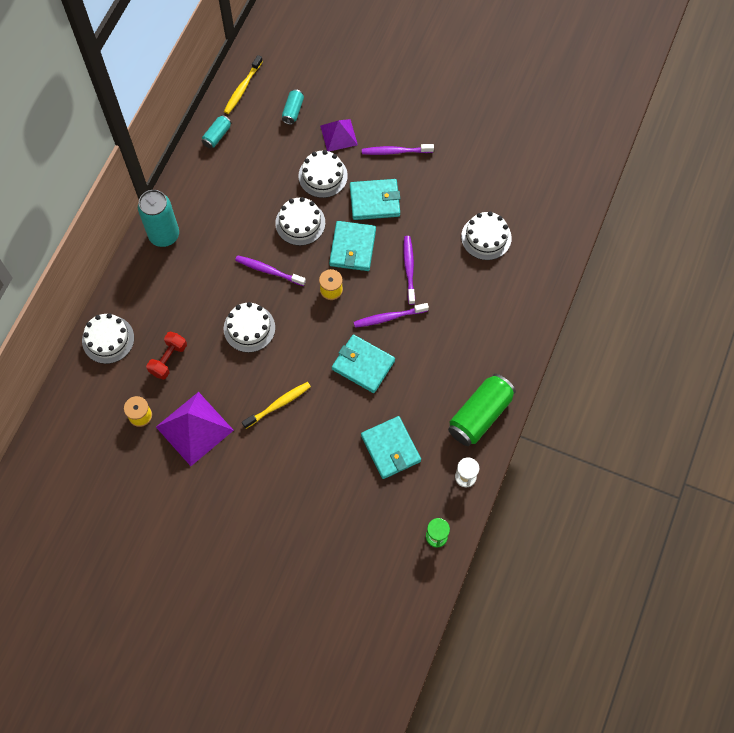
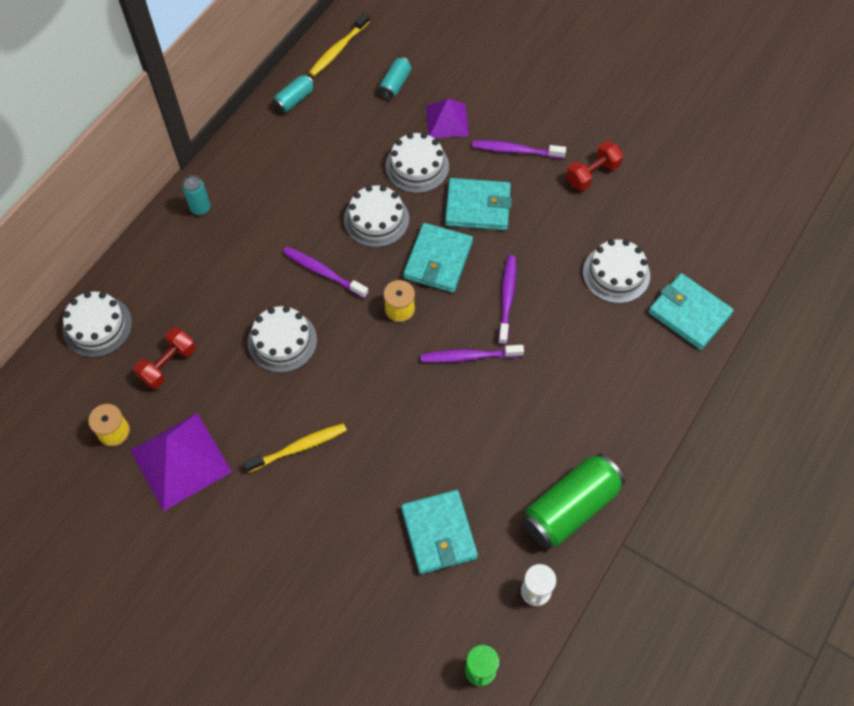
camera: 10 degrees right, 5 degrees down
turquoise can [138,190,179,247] -> turquoise can [182,175,210,215], size x0.51
turquoise wallet [332,334,395,393] -> turquoise wallet moved to [648,273,734,350]
none -> red dumbbell [566,141,623,191]

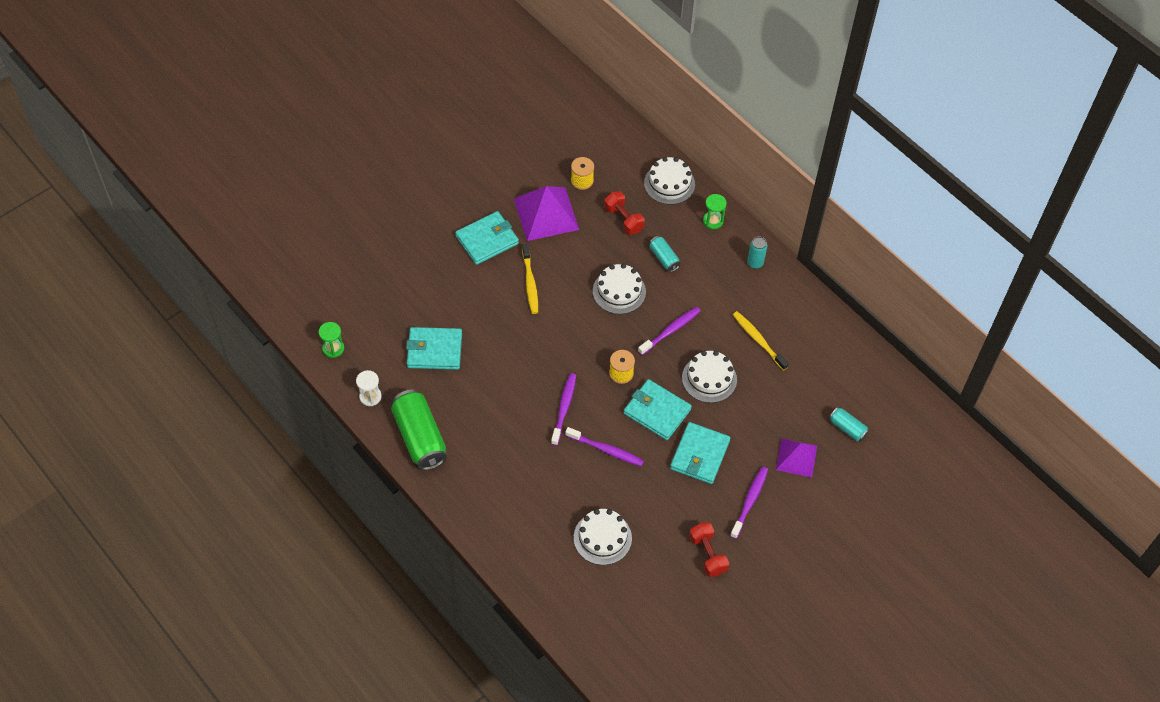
camera: 105 degrees right, 5 degrees down
turquoise can [273,74,315,113] -> turquoise can moved to [649,236,681,272]
yellow toothbrush [309,12,370,76] -> yellow toothbrush moved to [733,311,789,371]
white cake [386,133,449,193] -> none
turquoise wallet [648,273,734,350] -> turquoise wallet moved to [455,211,519,265]
none -> green hourglass [703,194,727,229]

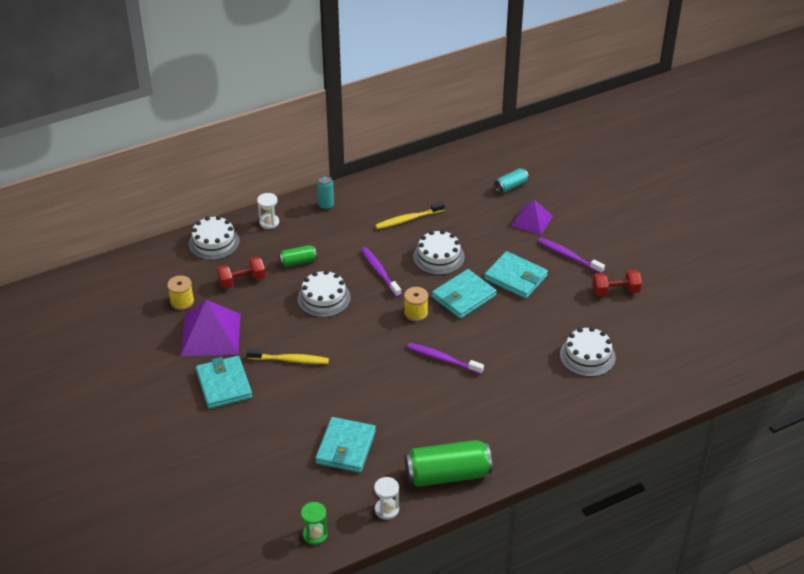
camera: 75 degrees left, 15 degrees down
purple toothbrush [565,427,644,466] -> none
turquoise can [649,236,681,272] -> green can [279,245,317,267]
green hourglass [703,194,727,229] -> white hourglass [257,193,279,229]

